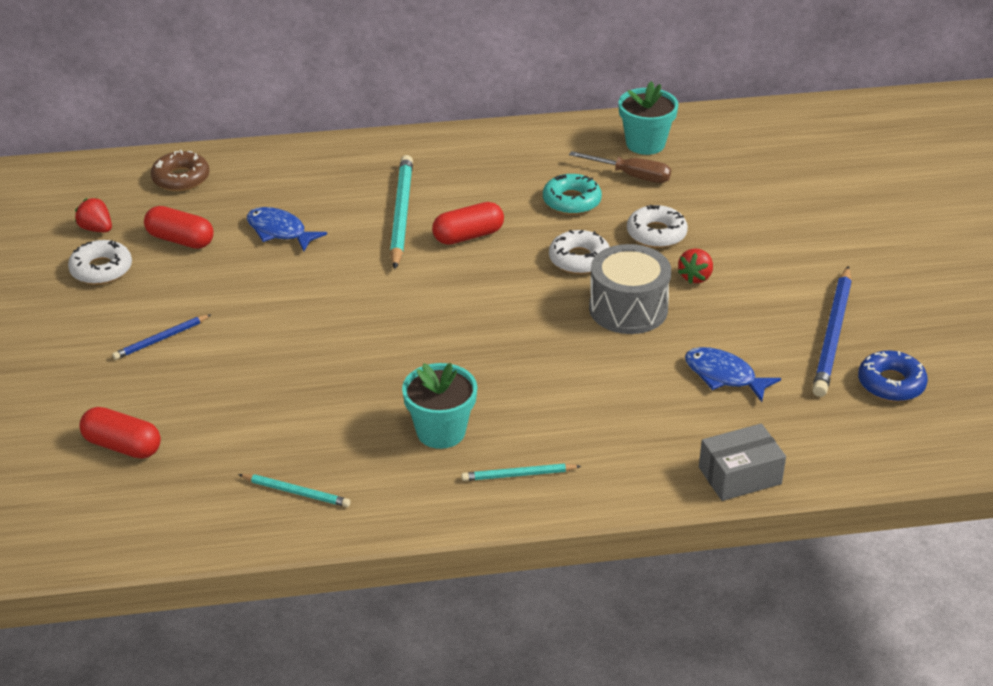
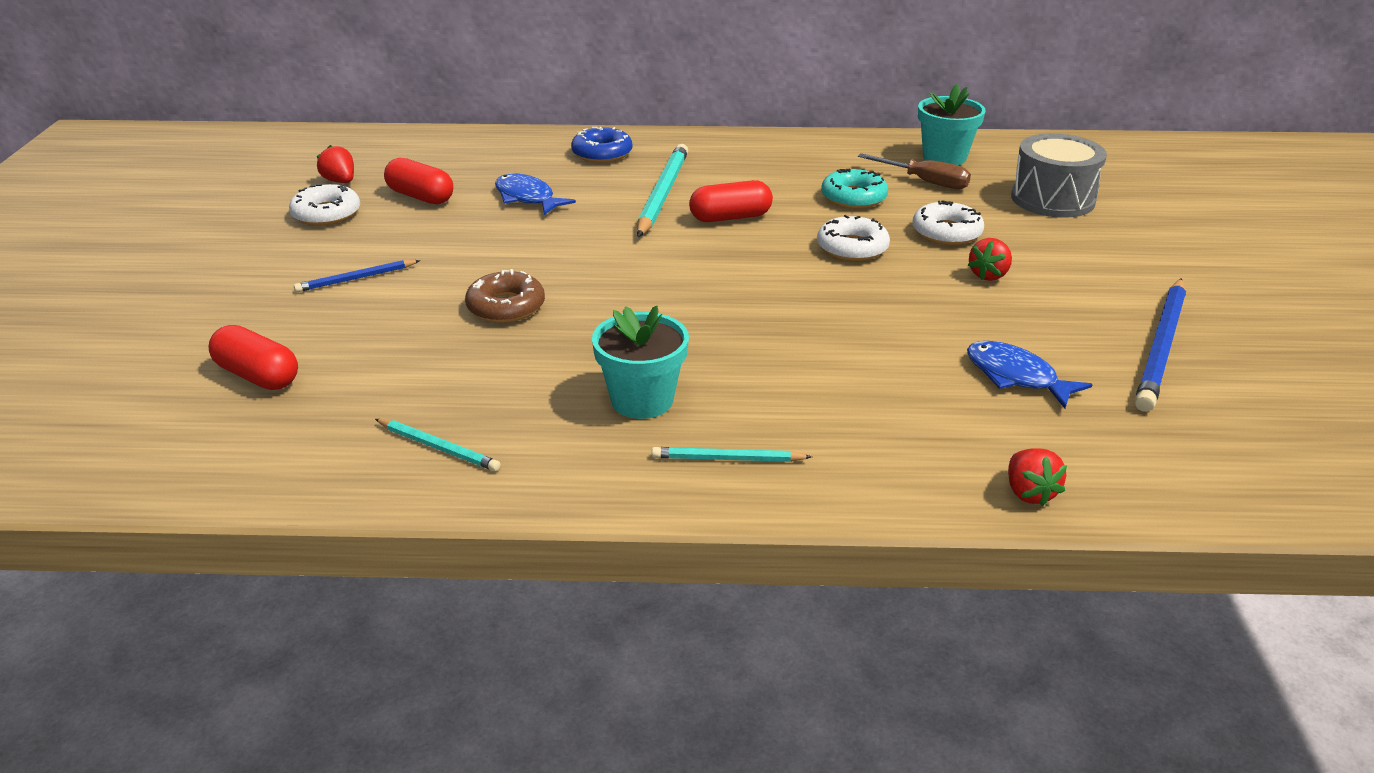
camera: 10 degrees right, 5 degrees down
brown donut [151,150,209,191] -> brown donut moved to [465,269,545,323]
grey drum [589,244,671,334] -> grey drum moved to [1011,133,1107,218]
grey box [699,423,786,501] -> red strawberry [1008,448,1067,506]
blue donut [858,351,928,402] -> blue donut moved to [571,127,632,163]

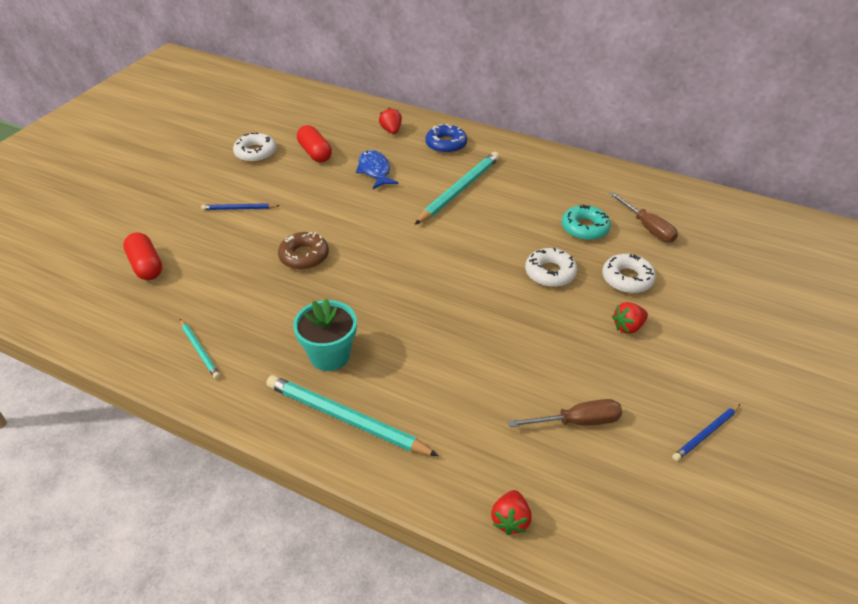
camera: 25 degrees right, 10 degrees up
red strawberry [317,145,354,183] -> red strawberry moved to [379,108,402,134]
turquoise pencil [652,447,812,462] -> turquoise pencil [266,375,439,456], size x1.90
red capsule [689,180,773,222] -> none
turquoise flower pot [918,84,986,165] -> none
blue fish [967,341,1093,408] -> brown screwdriver [508,399,622,427]
grey drum [1011,133,1107,218] -> none
blue pencil [1135,279,1186,412] -> blue pencil [672,404,740,461], size x0.53

